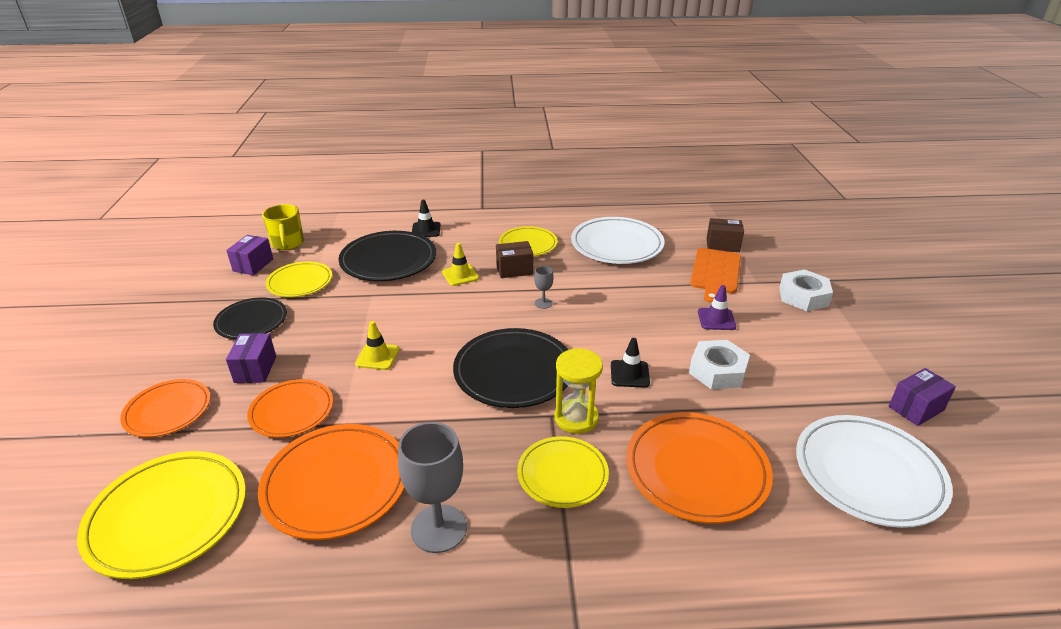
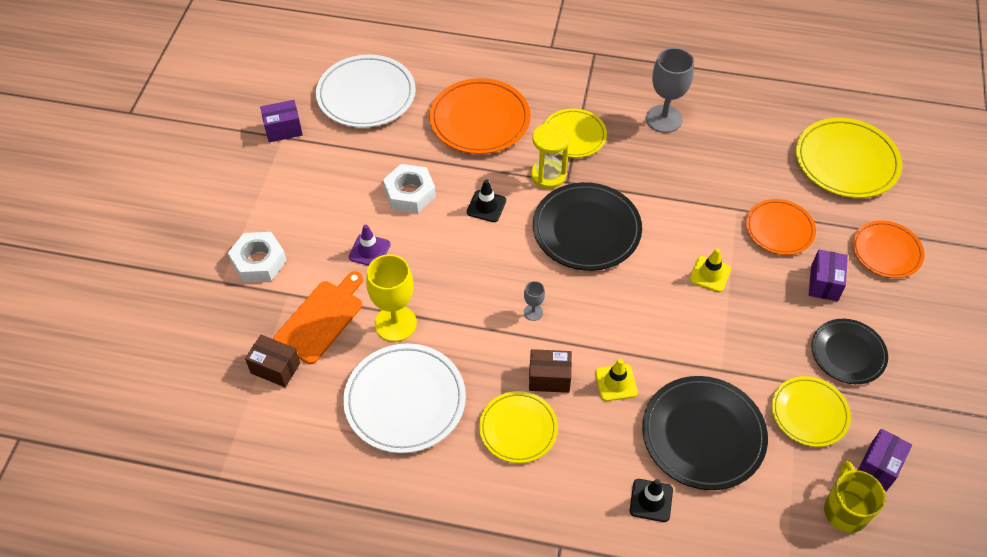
camera: 165 degrees left, 20 degrees up
orange plate [258,424,404,540] -> none
none -> yellow goblet [366,254,417,342]

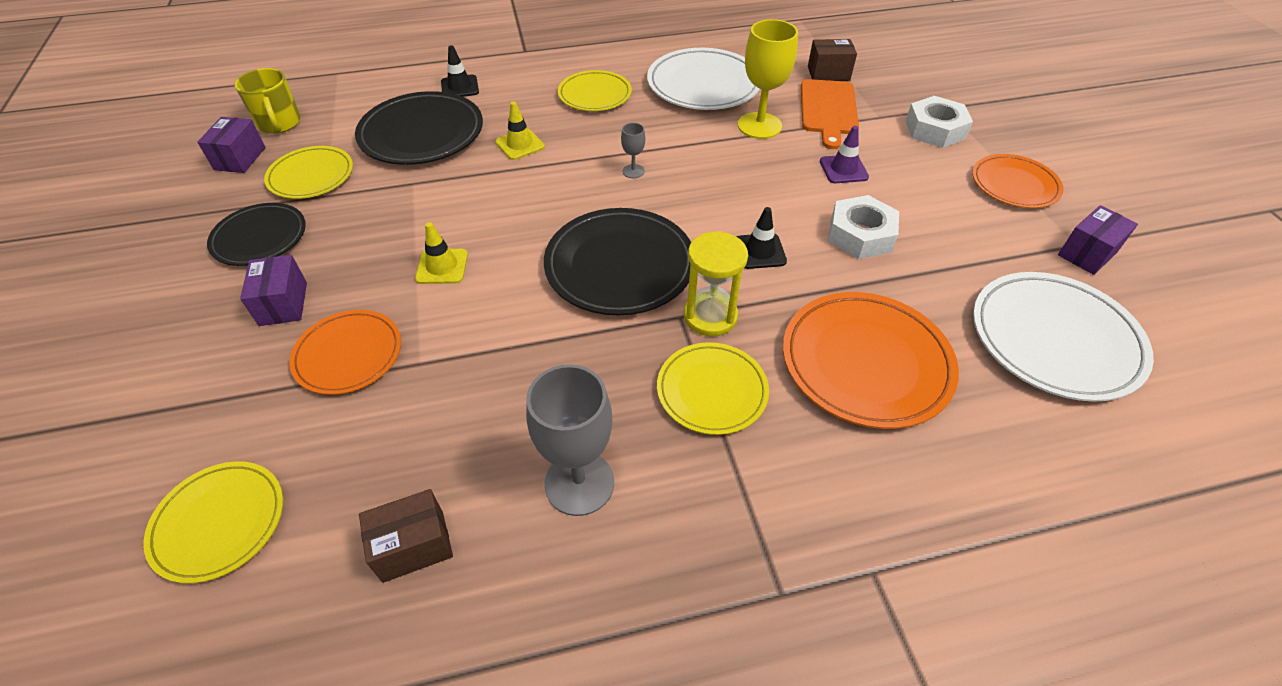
camera: 155 degrees right, 5 degrees down
brown box [529,349,572,393] -> brown box moved to [359,489,453,583]
yellow plate [796,118,902,198] -> yellow plate [143,461,283,584], size x0.64
orange plate [852,221,925,278] -> orange plate moved to [972,154,1064,208]

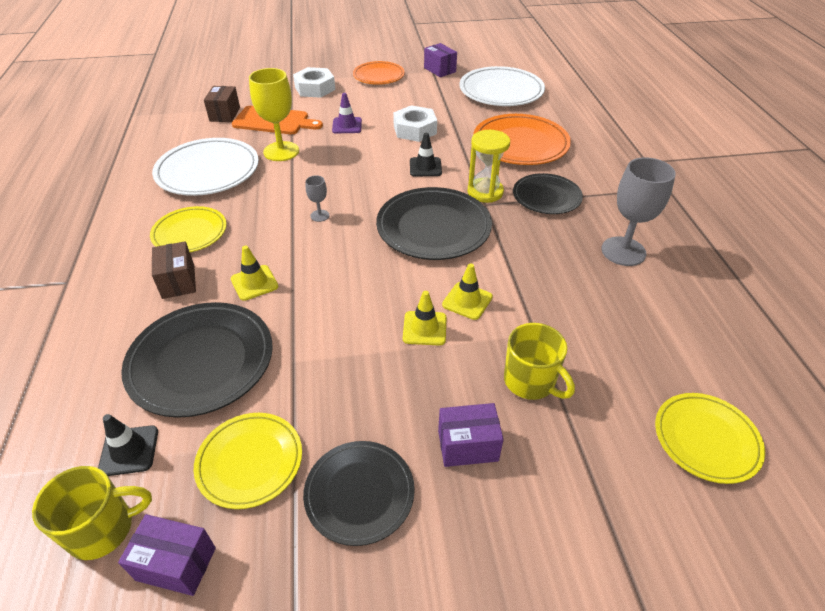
camera: 85 degrees left, 5 degrees down
orange plate [289,310,401,395] -> yellow mug [504,323,575,400]
brown box [359,489,453,583] -> brown box moved to [152,241,196,299]
black traffic cone [441,45,479,97] -> black traffic cone moved to [98,414,158,476]
yellow plate [657,342,769,435] -> black plate [513,173,583,214]
none -> yellow traffic cone [442,263,493,320]

